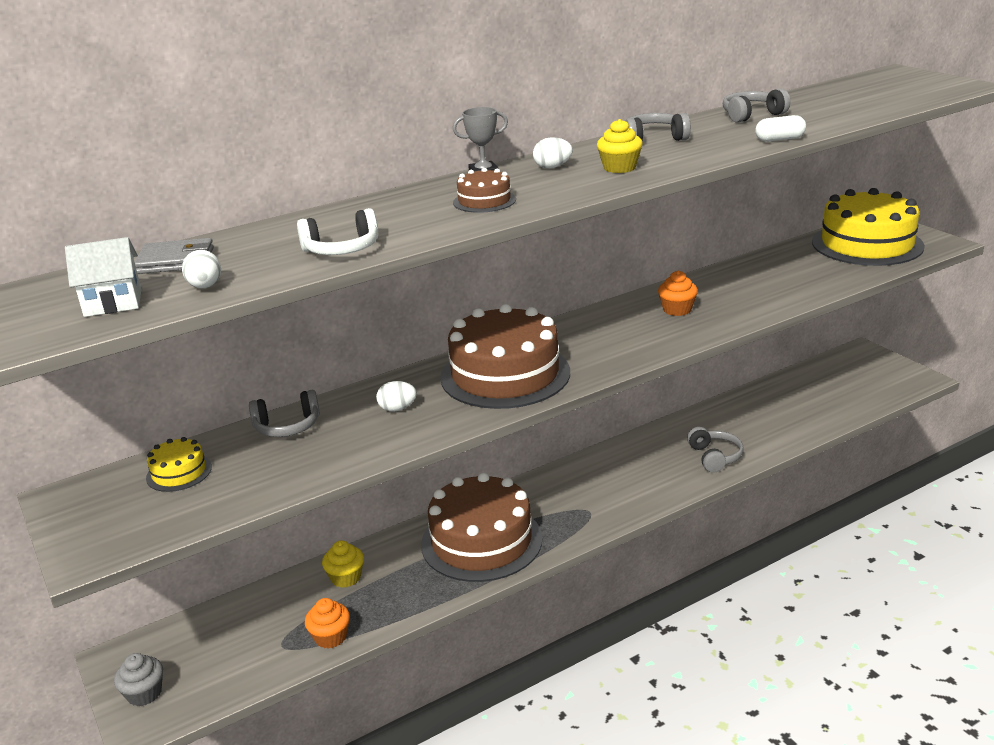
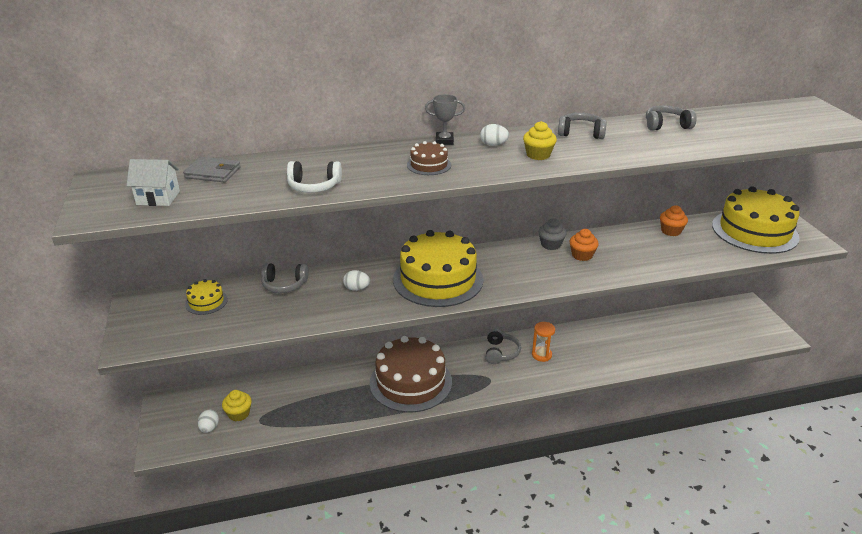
camera: 15 degrees right, 5 degrees up
grey cupcake [114,653,163,706] -> grey cupcake moved to [538,218,567,250]
white egg [182,250,221,289] -> white egg moved to [198,409,219,433]
orange cupcake [305,598,350,649] -> orange cupcake moved to [660,205,688,236]
yellow cupcake [322,540,364,588] -> yellow cupcake moved to [222,390,252,422]
brown cake [440,304,570,409] -> yellow cake [393,230,483,307]
grey headphones [687,427,743,473] -> grey headphones moved to [486,329,521,364]
white capsule [755,115,806,142] -> none
none -> orange hourglass [532,322,555,362]

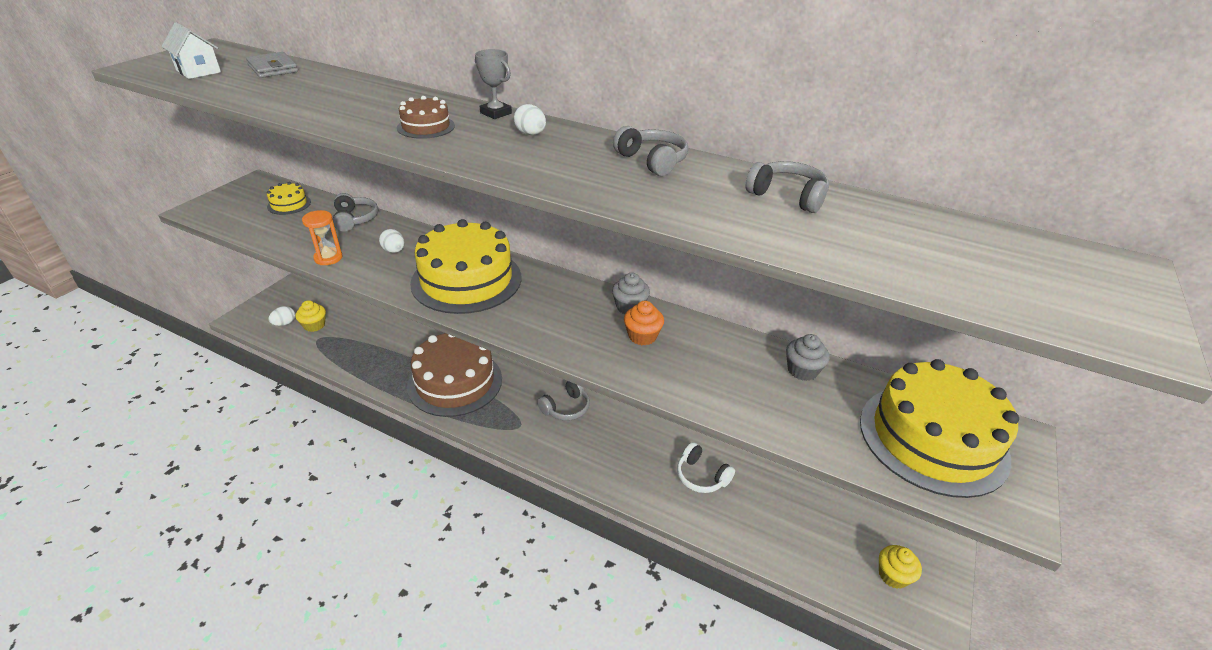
camera: 40 degrees right, 5 degrees up
grey headphones [261,263,309,293] -> grey headphones turned 150 degrees counterclockwise [333,193,378,232]
white headphones [287,161,342,193] -> white headphones moved to [677,442,735,493]
yellow cupcake [523,121,557,160] -> yellow cupcake moved to [879,545,922,589]
orange hourglass [532,322,555,362] -> orange hourglass moved to [302,210,343,265]
orange cupcake [660,205,688,236] -> grey cupcake [786,334,830,381]

